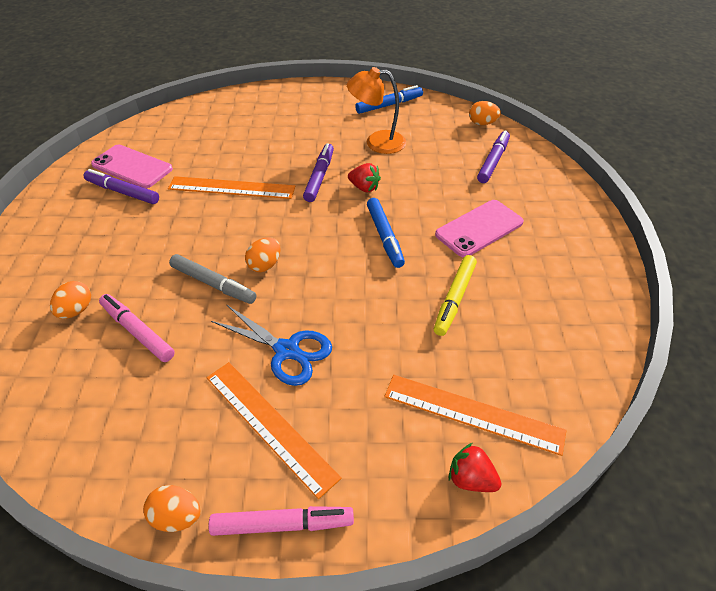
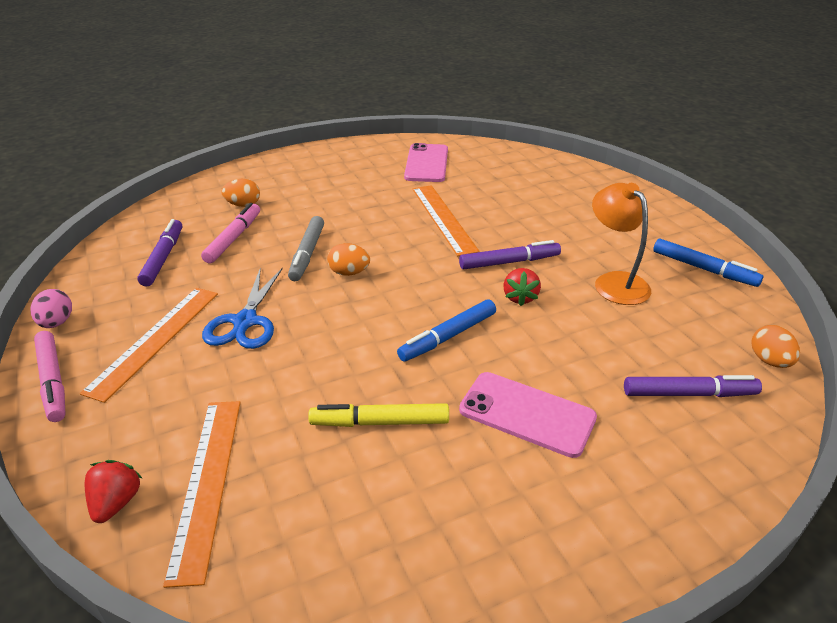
camera: 65 degrees right, 10 degrees down
purple marker [84,169,159,204] -> purple marker moved to [137,219,182,286]
orange egg [143,485,201,532] -> pink egg [30,289,72,328]

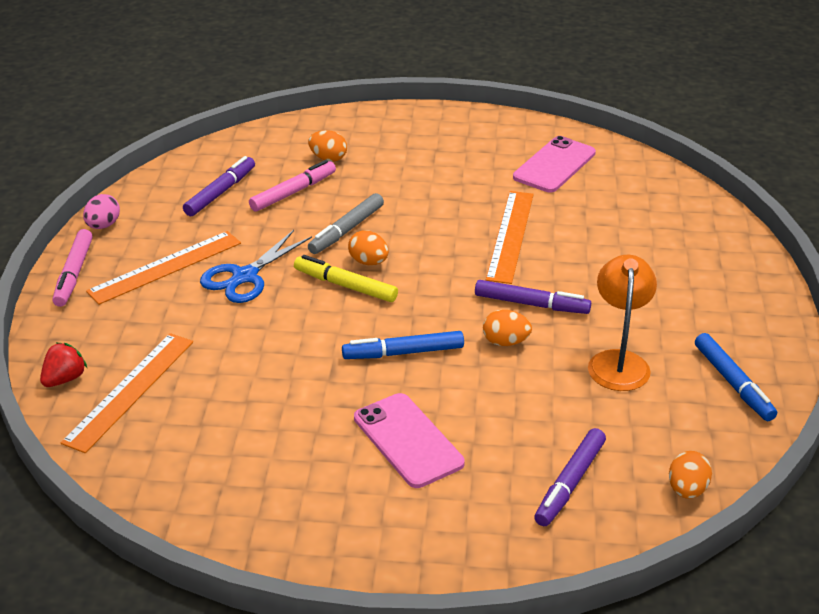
camera: 30 degrees right, 0 degrees up
yellow marker [308,403,449,427] -> yellow marker moved to [294,255,398,302]
red strawberry [503,268,541,306] -> orange egg [483,310,532,346]
purple marker [624,375,762,397] -> purple marker turned 90 degrees clockwise [534,428,606,526]

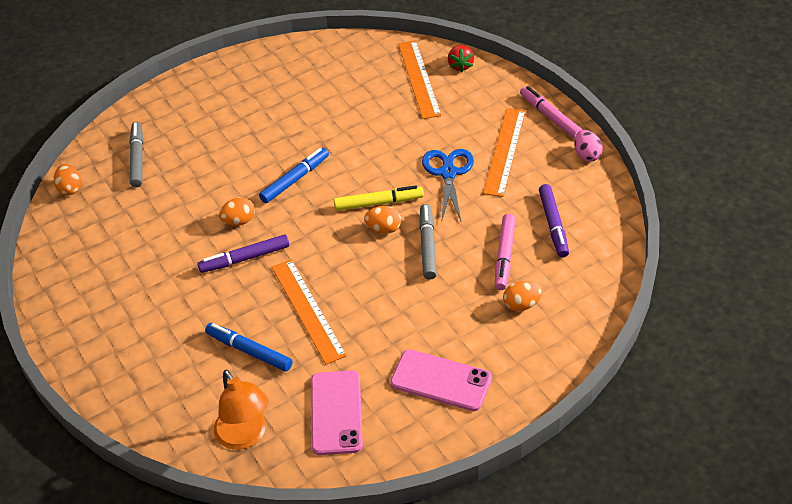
camera: 145 degrees right, 10 degrees up
pink phone [354,393,465,488] -> pink phone moved to [390,349,492,411]
purple marker [534,428,606,526] -> grey marker [130,122,143,187]
orange lamp [588,255,657,391] -> orange lamp moved to [214,369,268,450]
blue marker [695,333,777,421] -> blue marker moved to [205,323,293,372]

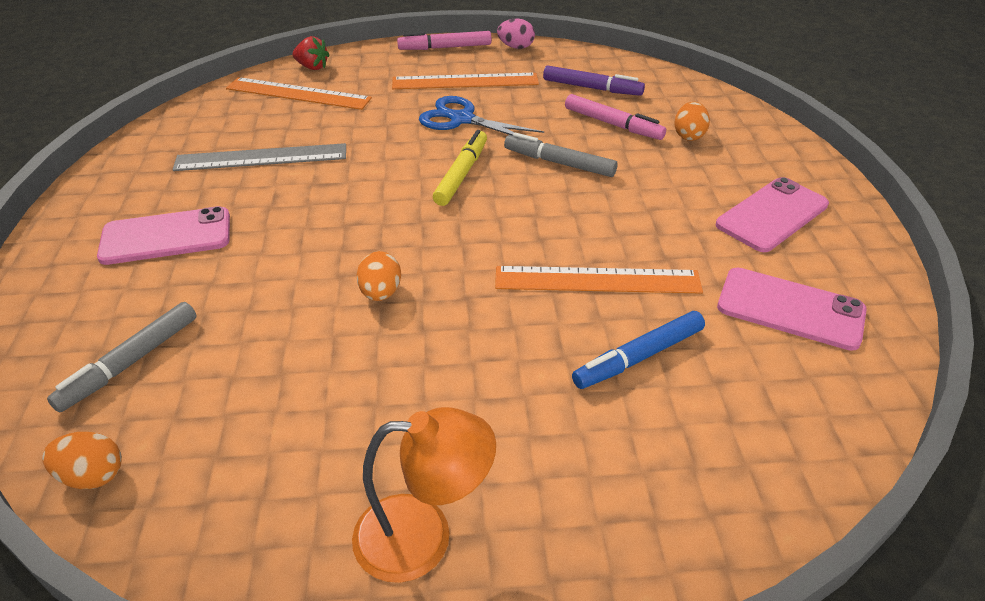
camera: 65 degrees left, 5 degrees down
grey marker [130,122,143,187] -> grey marker turned 75 degrees counterclockwise [47,302,197,412]
purple marker [197,234,289,273] -> none
orange lamp [214,369,268,450] -> orange lamp moved to [352,407,496,583]
blue marker [259,148,329,203] -> none
orange egg [364,206,401,234] -> none
orange ruler [483,108,526,197] -> orange ruler turned 45 degrees counterclockwise [392,73,539,89]
none -> pink phone [97,206,230,265]
none -> grey ruler [172,143,346,171]

